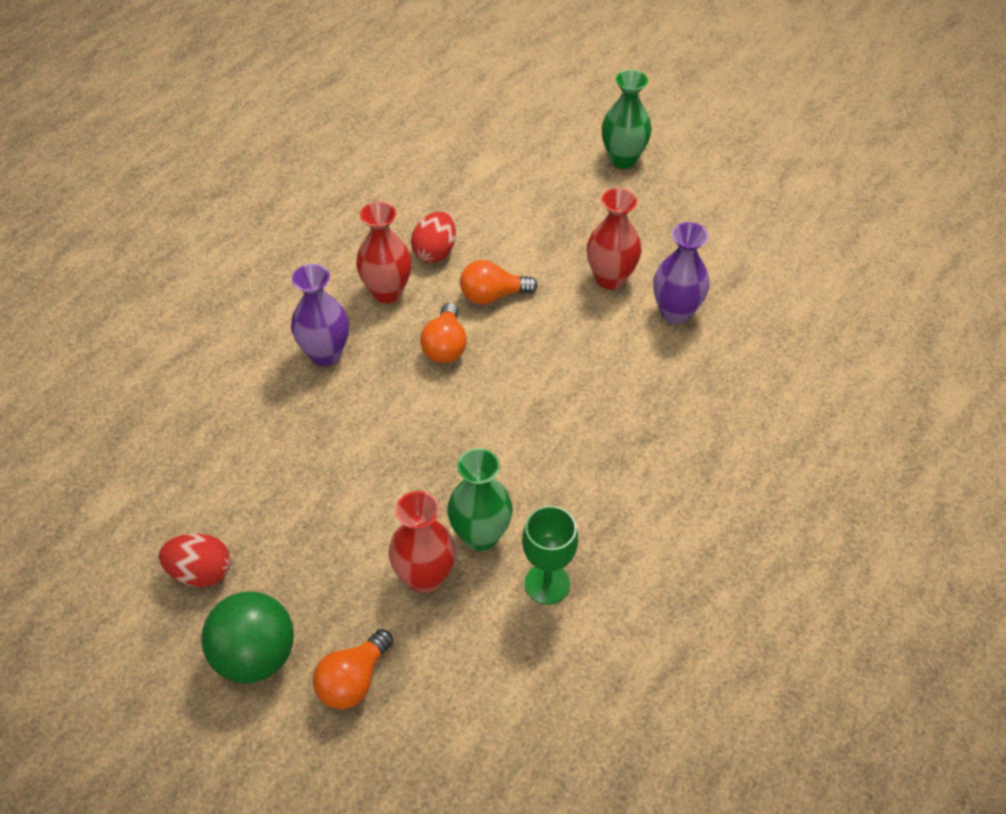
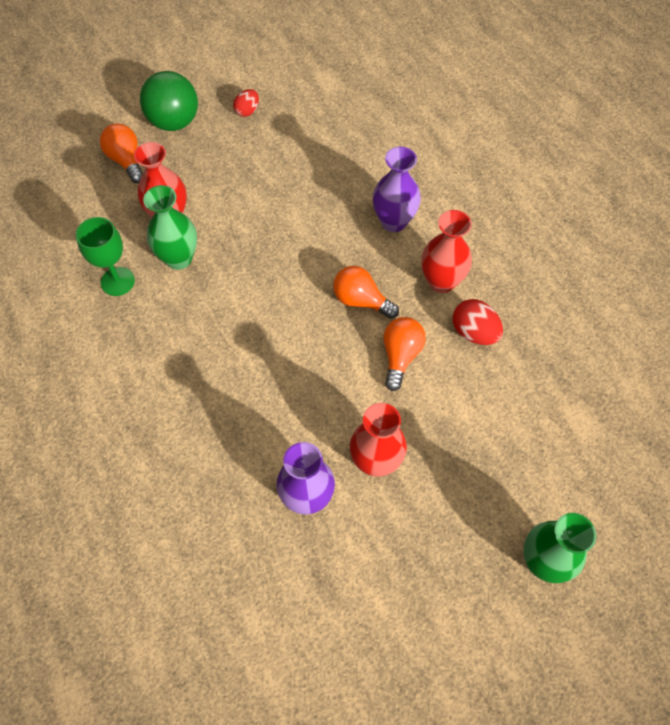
camera: 115 degrees right, 10 degrees up
red egg [159,533,231,587] -> red egg [233,89,259,117], size x0.66

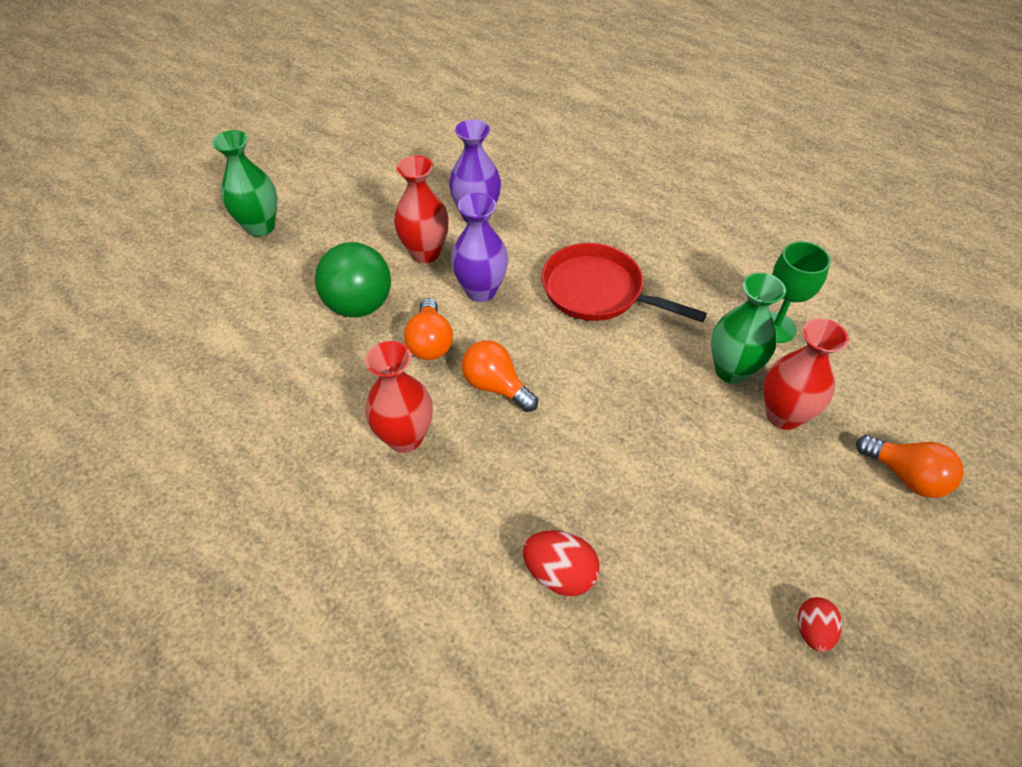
camera: 160 degrees right, 10 degrees down
green ball [140,71,198,131] -> green ball moved to [315,242,391,317]
orange light bulb [333,266,399,319] -> orange light bulb turned 150 degrees counterclockwise [461,340,538,412]
purple vase [373,147,421,232] -> purple vase moved to [451,193,508,302]
red egg [453,299,503,345] -> red egg moved to [523,530,600,596]
none -> red pan [542,243,707,322]

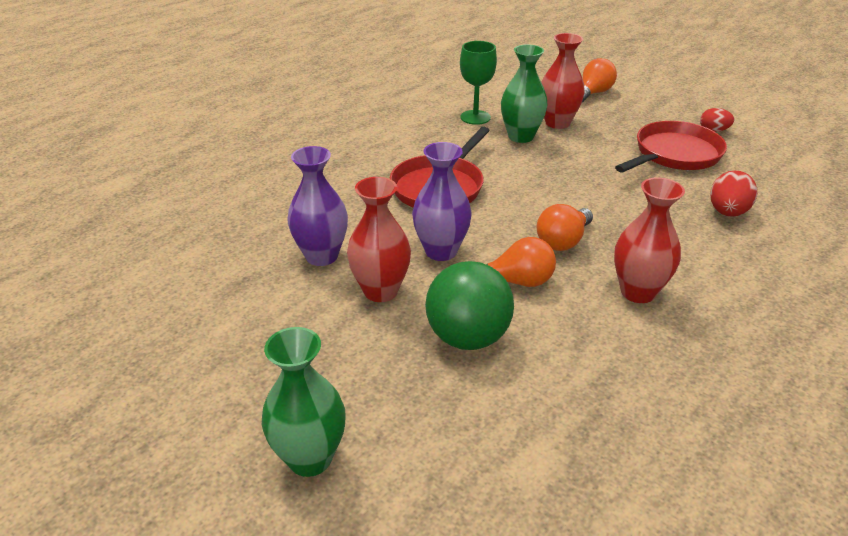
camera: 90 degrees left, 15 degrees down
none -> red pan [615,121,727,172]

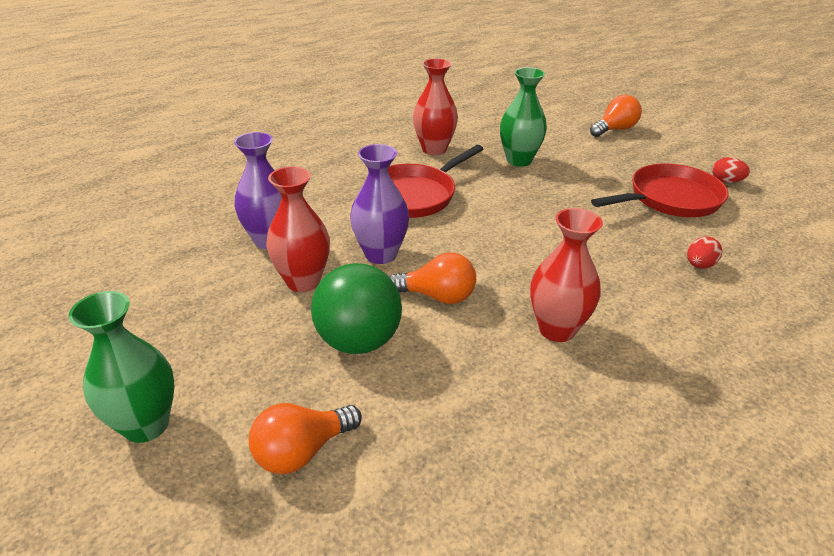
camera: 15 degrees right, 0 degrees up
green goblet [460,41,497,125] -> none
orange light bulb [537,204,593,251] -> orange light bulb moved to [249,403,362,474]
red vase [541,33,585,129] -> red vase moved to [413,58,458,155]
red egg [710,171,757,217] -> red egg [687,237,722,269], size x0.66

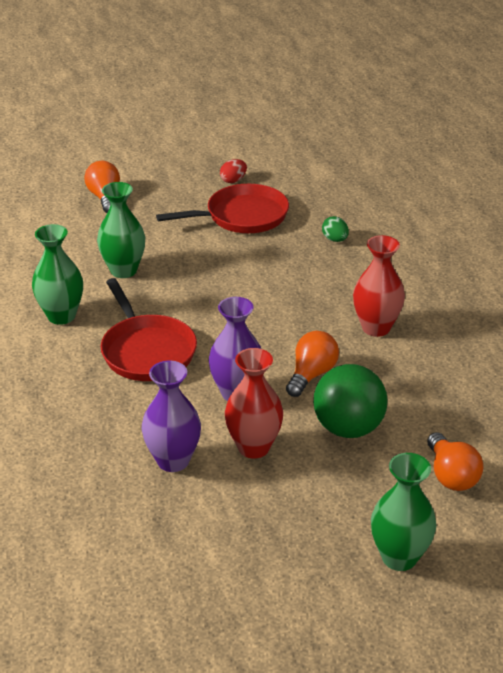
camera: 70 degrees left, 0 degrees up
red vase [413,58,458,155] -> green vase [32,224,83,325]
red pan [591,164,729,217] -> red pan turned 75 degrees clockwise [156,184,289,233]
red egg [687,237,722,269] -> green egg [322,216,349,242]

